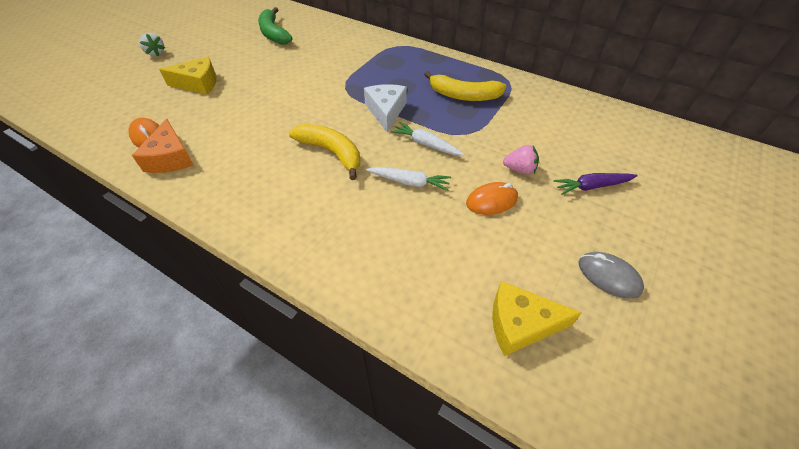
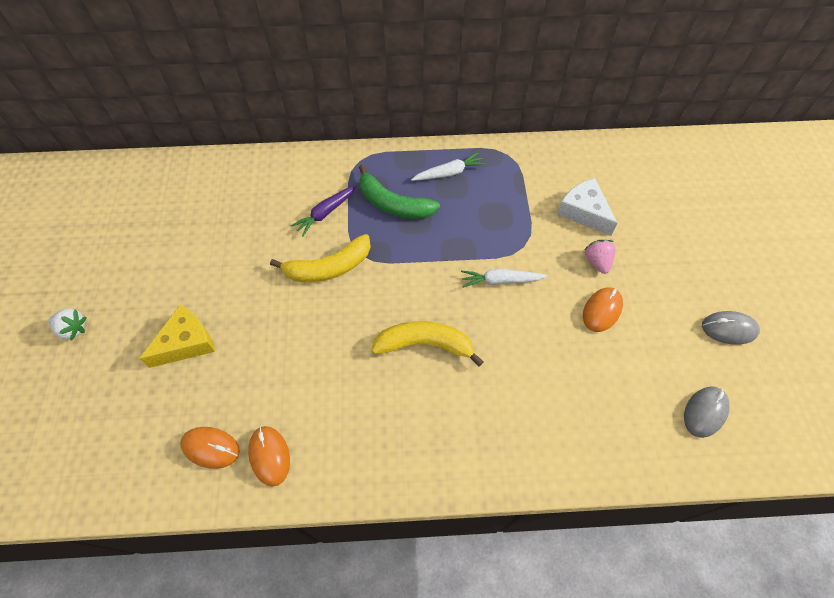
camera: 35 degrees left, 10 degrees up
orange cheese [132,119,194,173] -> orange mouse [248,426,290,487]
green banana [258,7,293,45] -> green banana moved to [359,165,440,219]
white cheese [364,84,407,133] -> white cheese moved to [557,178,618,236]
white carrot [366,167,451,191] -> white carrot moved to [411,152,486,181]
yellow banana [424,71,507,101] -> yellow banana moved to [270,234,371,282]
yellow cheese [492,281,582,356] -> grey mouse [684,386,730,438]
pink strawberry [503,145,539,174] -> pink strawberry turned 75 degrees counterclockwise [584,240,615,274]
purple carrot [553,173,638,195] -> purple carrot moved to [291,184,357,236]

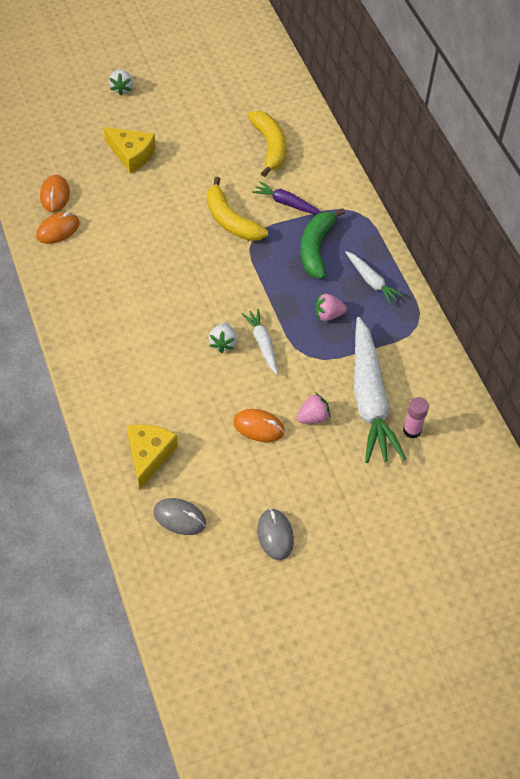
camera: 70 degrees right, 5 degrees down
yellow banana [371,321,484,367] -> yellow banana moved to [248,111,286,177]
white cheese [557,178,618,236] -> white carrot [354,317,406,463]
none -> yellow cheese [127,424,178,490]
none -> white strawberry [209,322,237,353]
none -> pink strawberry [315,294,347,321]
none -> pink glue stick [403,397,429,439]

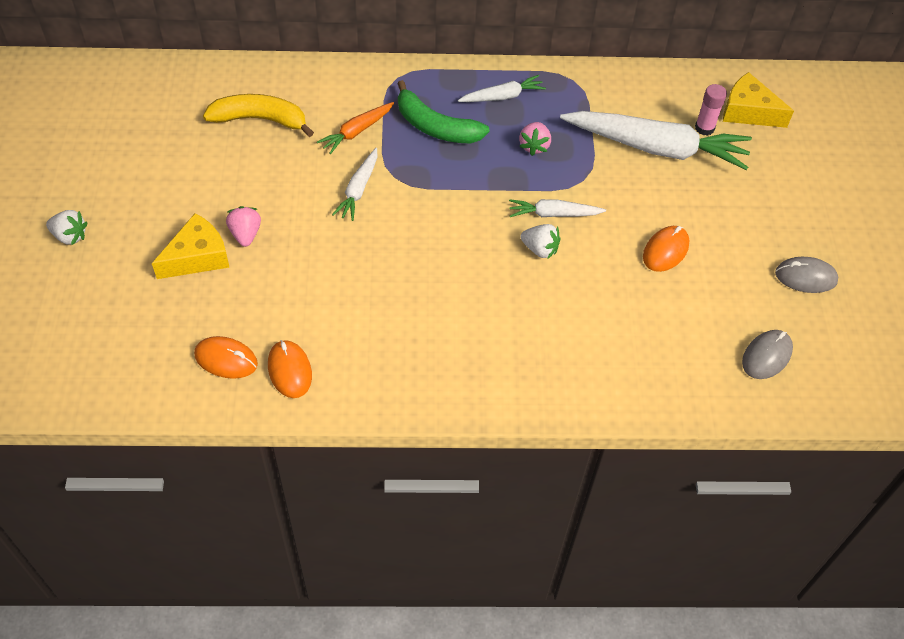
camera: 70 degrees left, 0 degrees up
yellow cheese [127,424,178,490] -> yellow cheese moved to [723,72,794,128]
yellow banana [207,177,268,241] -> white carrot [332,148,377,221]
purple carrot [252,181,322,214] -> orange carrot [317,102,394,154]
pink strawberry [296,393,331,423] -> pink strawberry moved to [226,206,261,247]

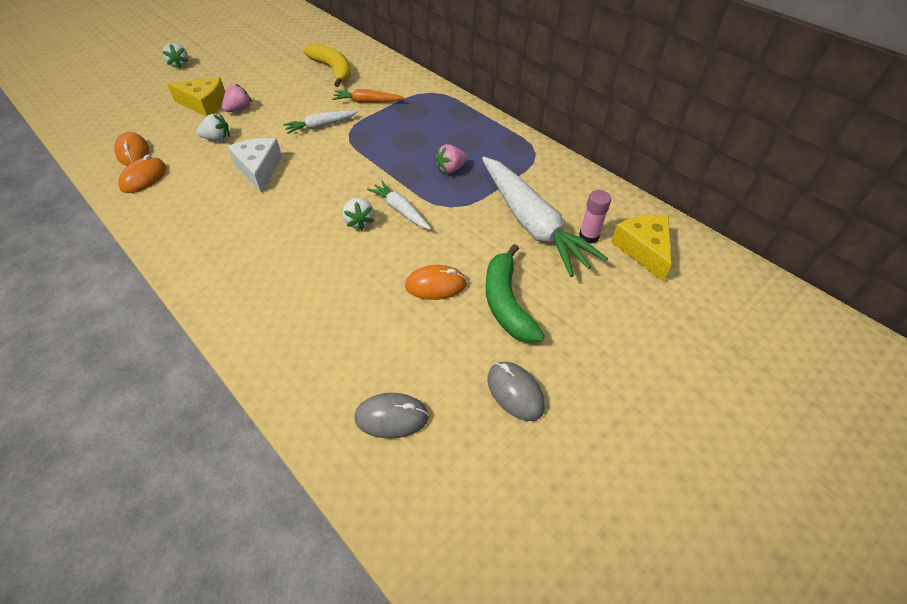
camera: 50 degrees right, 5 degrees down
green banana [397,80,490,143] -> green banana moved to [486,244,544,343]
white carrot [458,75,546,102] -> none
none -> white strawberry [196,114,230,141]
none -> white cheese [227,138,282,193]

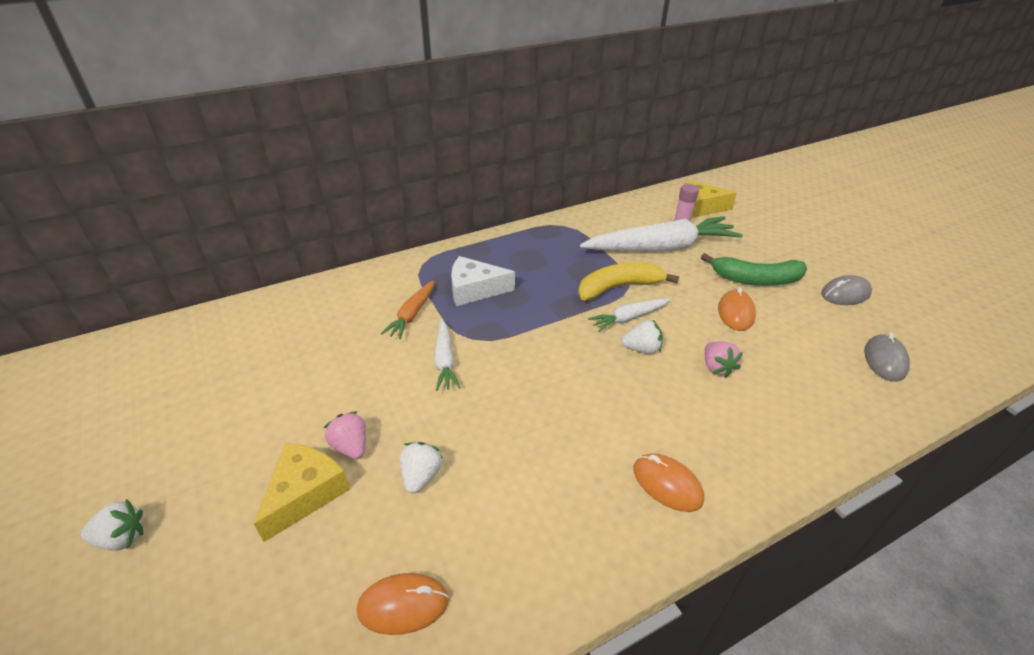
camera: 75 degrees left, 10 degrees down
orange mouse [118,155,166,193] -> orange mouse moved to [633,453,704,512]
white cheese [227,138,282,193] -> white cheese moved to [451,256,515,306]
yellow banana [304,43,351,87] -> yellow banana moved to [578,262,679,300]
pink strawberry [435,144,468,174] -> pink strawberry moved to [705,341,743,378]

